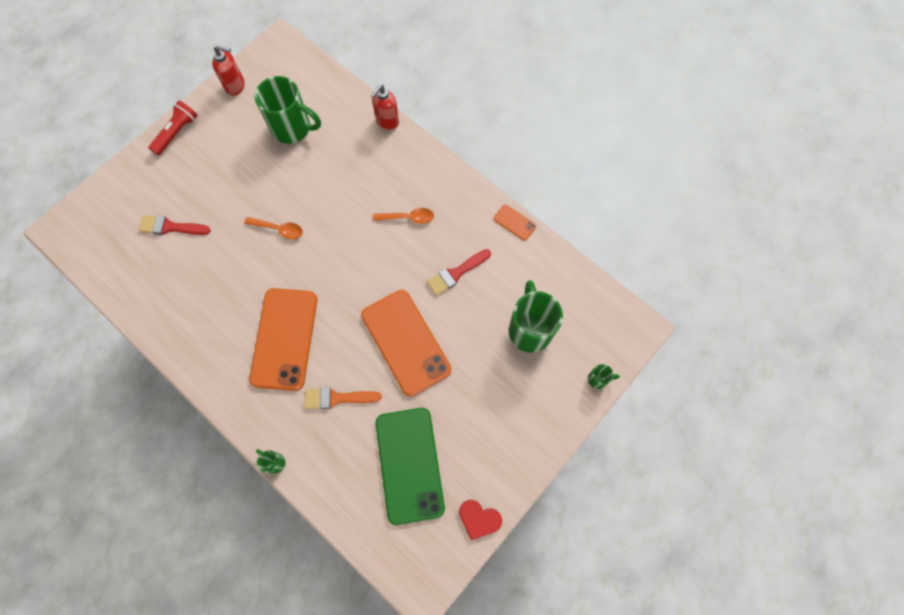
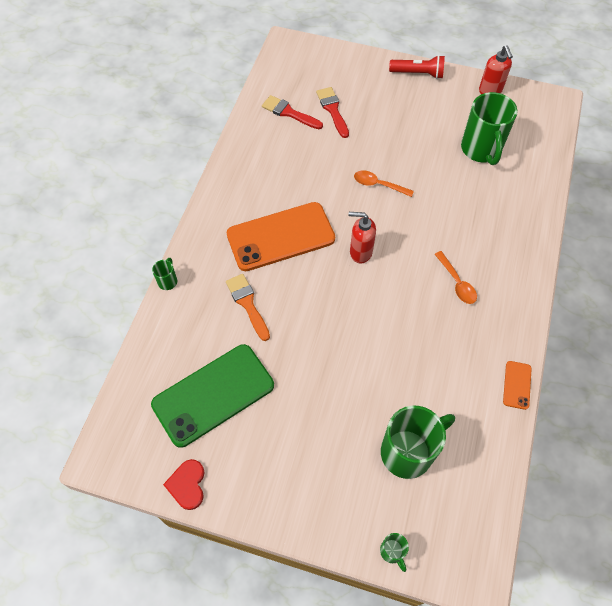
camera: 65 degrees right, 10 degrees down
orange spoon [244,217,303,239] -> orange spoon turned 120 degrees clockwise [354,171,414,197]
orange phone [361,290,451,397] -> none
red soap dispenser [371,85,399,130] -> red soap dispenser moved to [349,212,376,264]
red brush [427,249,491,296] -> red brush moved to [262,95,323,129]

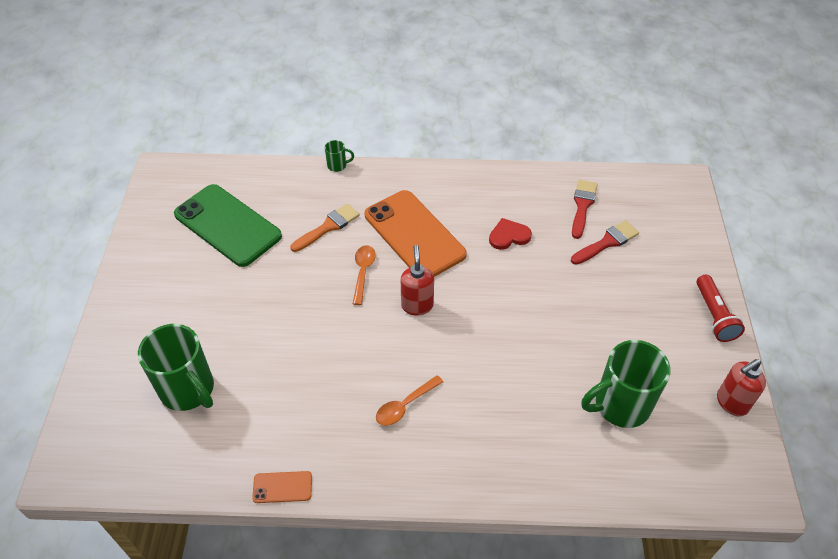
camera: 75 degrees right, 10 degrees down
red heart [163,459,205,510] -> red heart moved to [489,218,532,250]
orange spoon [354,171,414,197] -> orange spoon moved to [353,245,376,305]
green mug [380,533,409,572] -> none

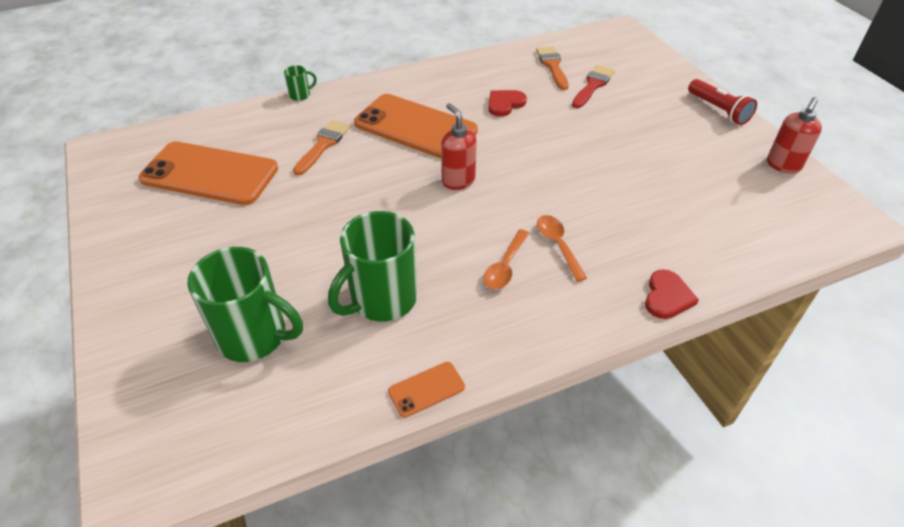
camera: 25 degrees left, 5 degrees down
green phone [174,184,282,267] -> orange phone [139,141,278,205]
orange spoon [353,245,376,305] -> orange spoon moved to [537,215,587,282]
red brush [572,180,598,239] -> orange brush [536,46,569,90]
green mug [581,340,671,428] -> green mug moved to [328,211,417,322]
none -> red heart [645,269,699,319]

